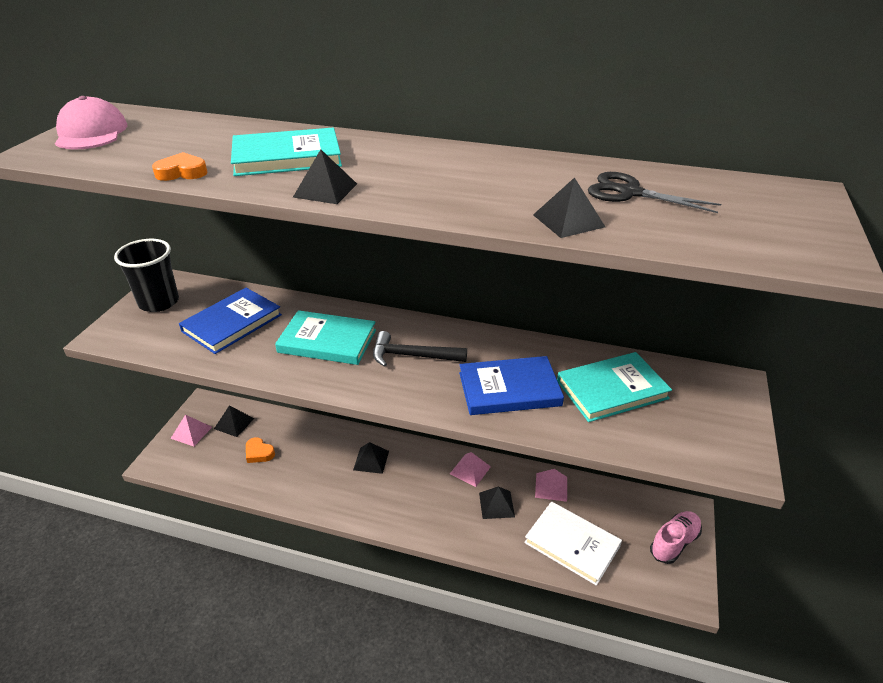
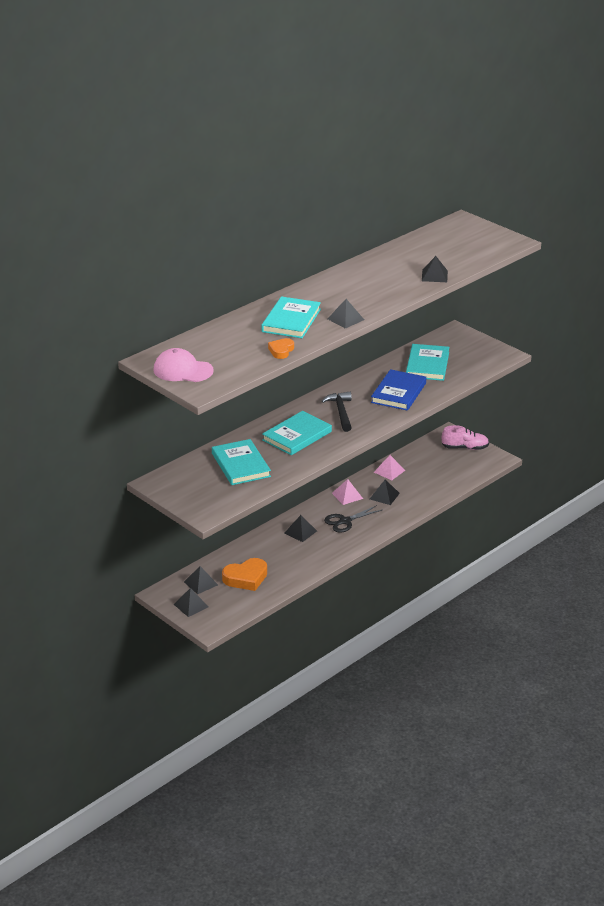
camera: 60 degrees left, 5 degrees down
black cup [114,239,179,312] -> none
pink pyramid [170,415,212,446] -> black pyramid [174,588,209,617]
blue book [179,288,282,354] -> turquoise book [212,439,271,485]
orange heart [246,437,275,463] -> orange heart [222,558,267,591], size x1.71
black hammer [373,331,467,367] -> black hammer turned 135 degrees clockwise [321,392,352,432]
white book [524,501,622,586] -> none
black scissors [588,172,721,213] -> black scissors moved to [324,505,382,533]
pink shoe [650,511,702,564] -> pink shoe turned 105 degrees clockwise [442,425,489,450]

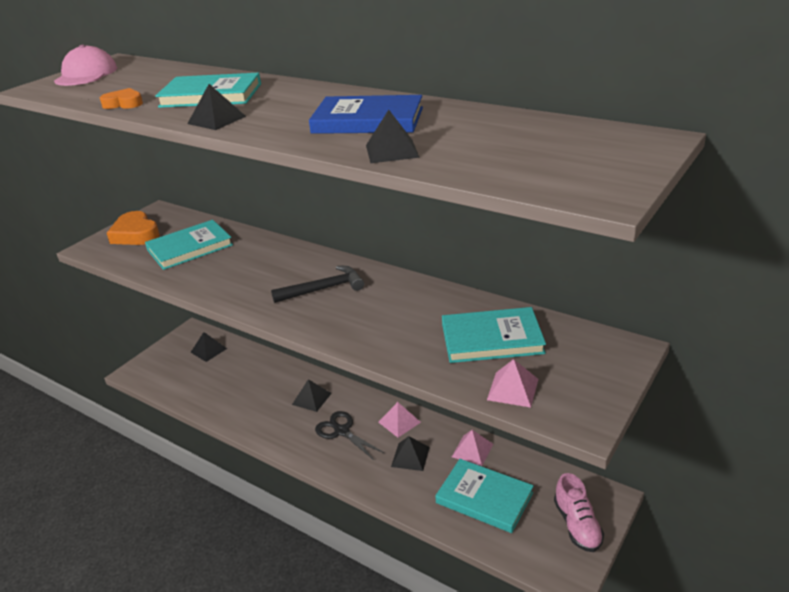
camera: 80 degrees right, 0 degrees up
black pyramid [174,588,209,617] -> none
orange heart [222,558,267,591] -> orange heart moved to [107,211,160,245]
turquoise book [262,411,332,455] -> turquoise book moved to [435,459,534,533]
blue book [371,369,426,411] -> blue book moved to [309,95,423,134]
none -> pink pyramid [487,359,538,408]

